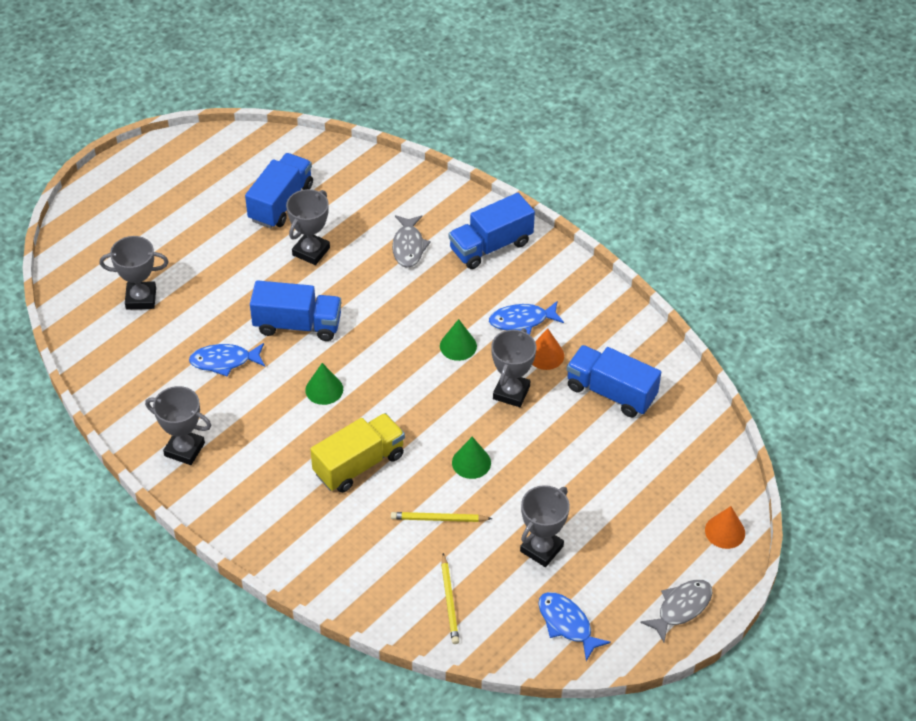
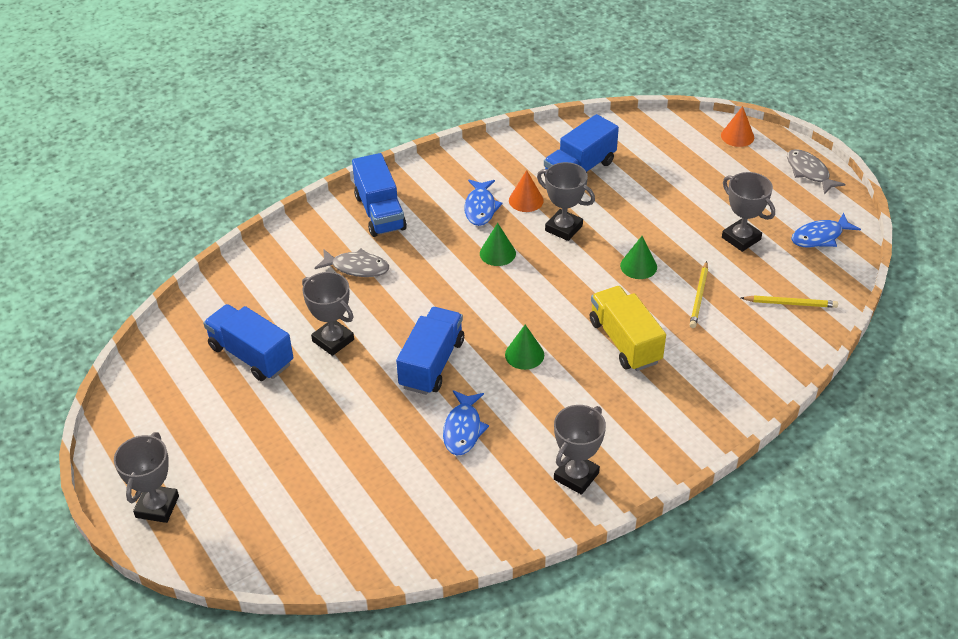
camera: 75 degrees left, 5 degrees down
grey trophy [100,236,169,310] -> grey trophy moved to [114,432,179,523]

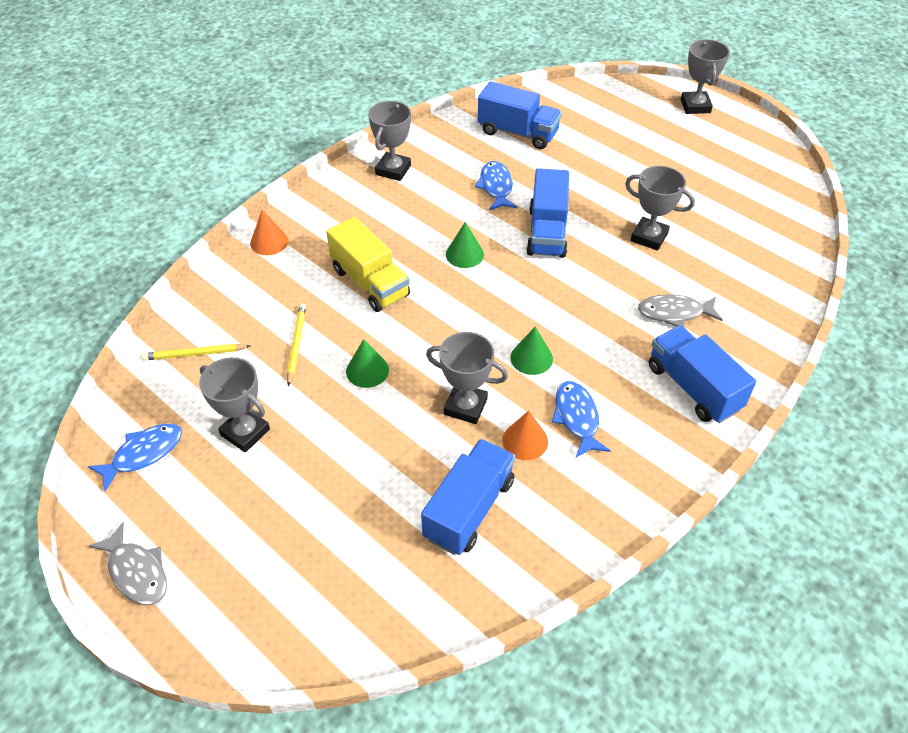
camera: 165 degrees right, 5 degrees up
blue truck [203,304,293,381] -> blue truck moved to [478,81,562,149]
orange cone [721,106,754,147] -> orange cone moved to [250,210,288,255]

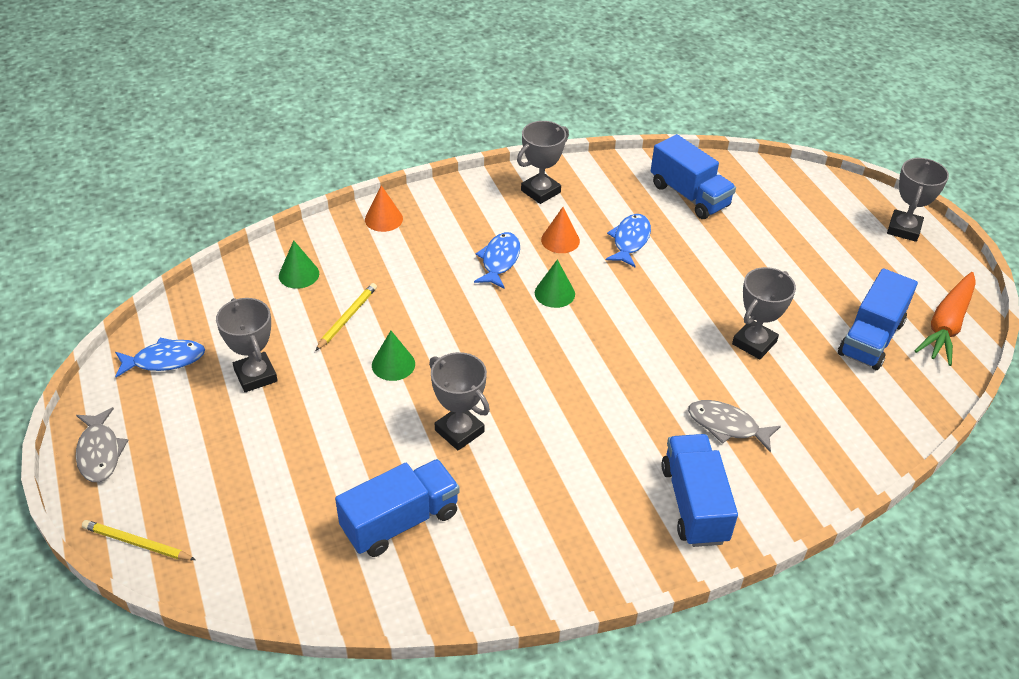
camera: 25 degrees right, 5 degrees down
yellow pencil [142,344,250,361] -> yellow pencil moved to [82,520,196,560]
yellow truck [326,217,410,312] -> none
orange cone [502,411,548,460] -> orange cone moved to [541,207,580,253]
green cone [511,327,553,375] -> green cone moved to [279,240,319,289]
blue truck [526,168,569,258] -> blue truck moved to [838,268,918,370]
blue fish [552,381,611,457] -> blue fish moved to [474,232,520,289]
grey trophy [625,166,695,250] -> grey trophy turned 75 degrees clockwise [732,267,796,359]
none -> orange carrot [915,272,976,366]

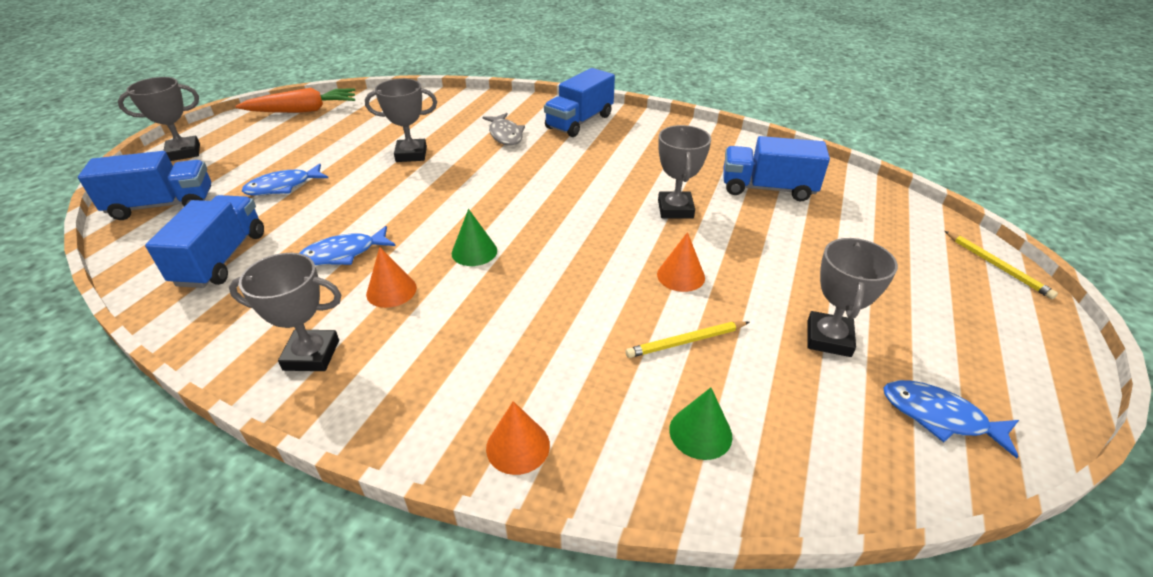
camera: 135 degrees left, 5 degrees down
grey fish [76,407,128,482] -> none
green cone [372,331,415,381] -> orange cone [657,232,705,292]
blue fish [474,232,520,289] -> blue fish moved to [242,164,328,195]
blue truck [838,268,918,370] -> blue truck moved to [78,151,211,220]

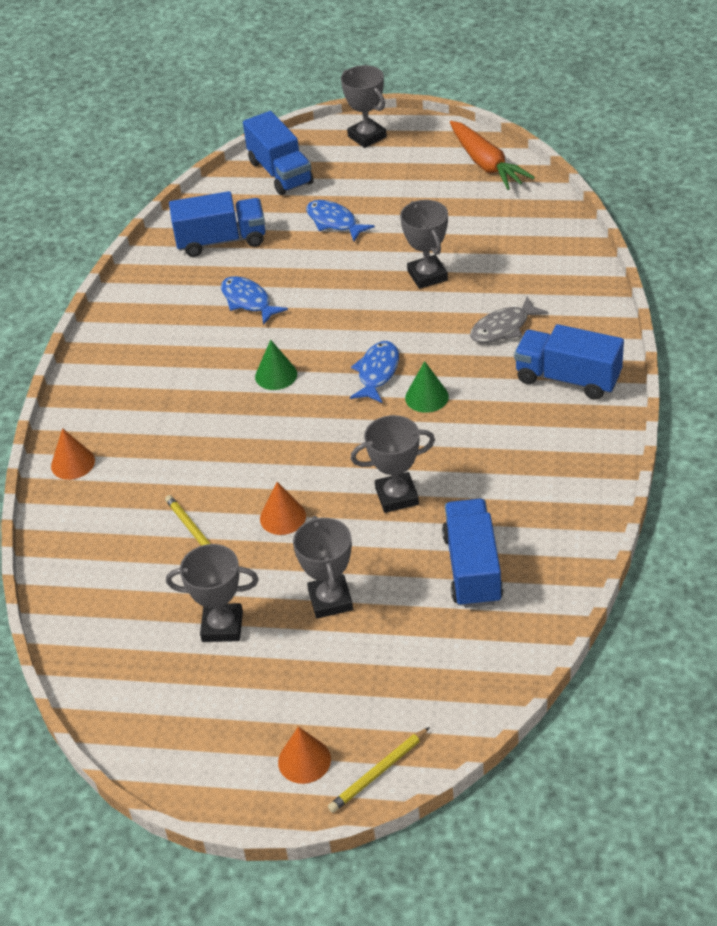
camera: 80 degrees right, 5 degrees up
grey trophy [229,253,341,371] -> grey trophy moved to [293,516,353,619]
orange cone [366,247,417,308] -> orange cone moved to [278,726,331,784]
green cone [669,388,732,460] -> green cone moved to [405,361,449,413]
blue fish [884,380,1019,458] -> blue fish moved to [350,341,399,403]

